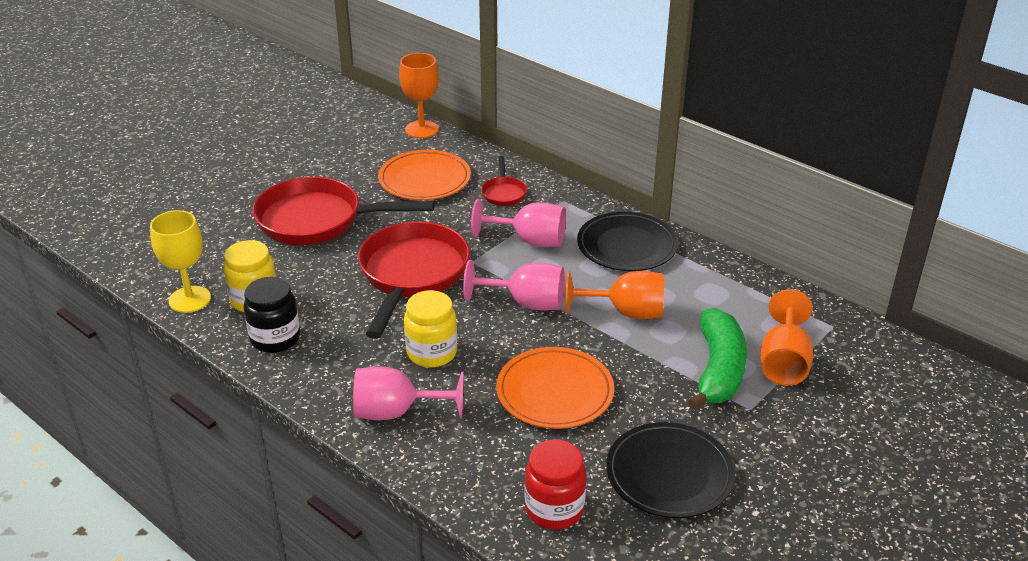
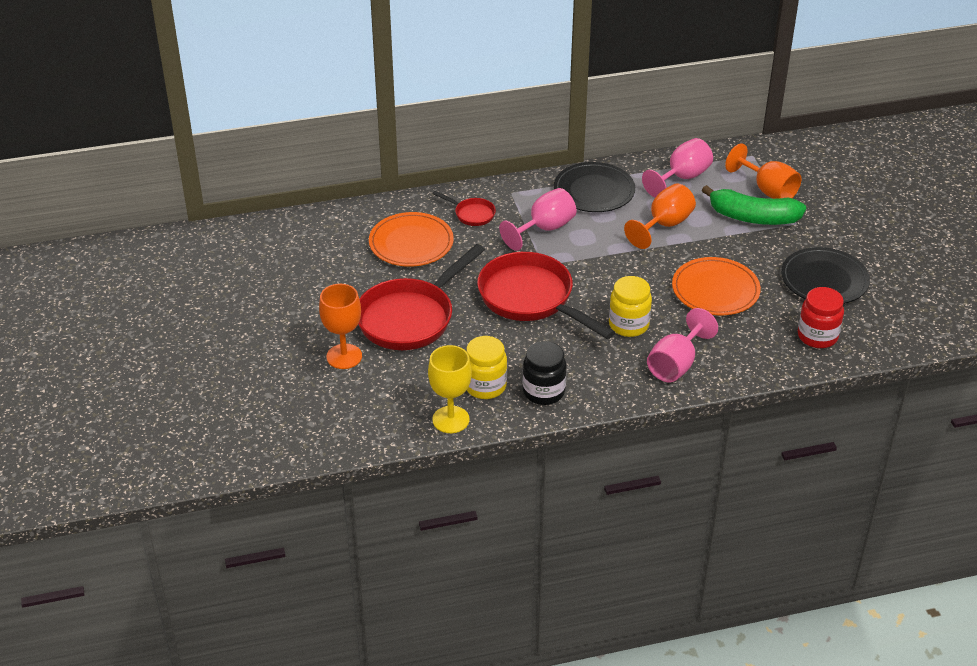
camera: 55 degrees left, 5 degrees up
orange goblet [399,53,439,138] -> orange goblet moved to [319,284,362,369]
pink goblet [463,260,565,311] -> pink goblet moved to [642,138,713,198]
green banana [688,308,747,410] -> green banana turned 150 degrees clockwise [702,185,806,225]

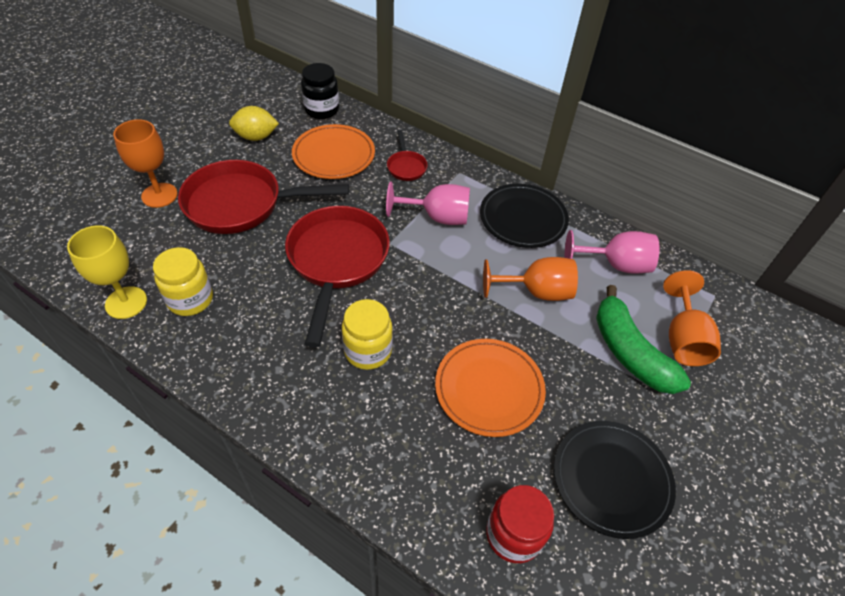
camera: 45 degrees right, 10 degrees up
black jar [523,341,566,405] -> black jar moved to [301,63,339,119]
pink goblet [647,308,718,382] -> none
none -> yellow lemon [229,106,279,141]

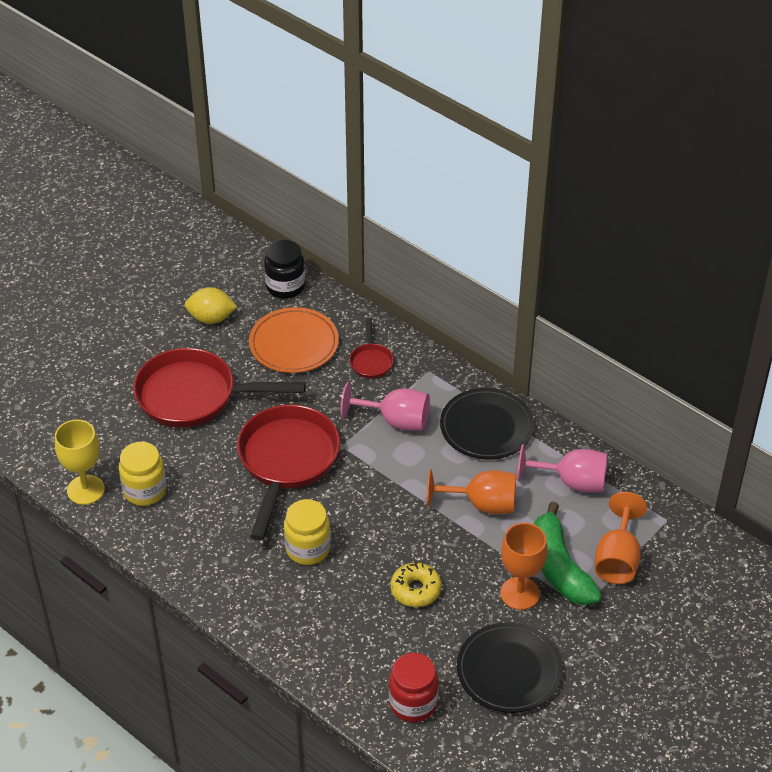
camera: 10 degrees right, 5 degrees down
orange goblet [113,119,178,208] -> orange goblet moved to [500,523,548,610]
orange plate [435,339,546,437] -> yellow donut [390,562,442,607]

